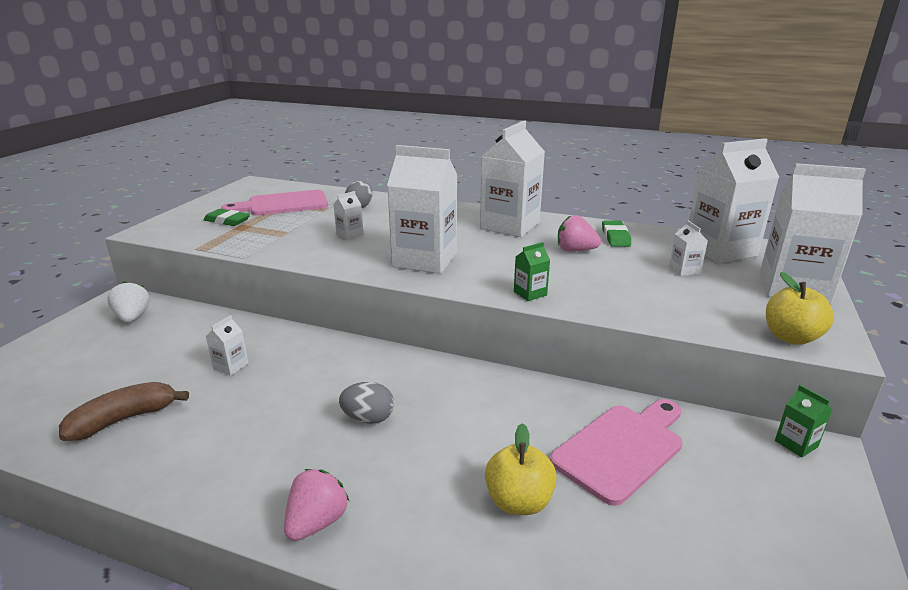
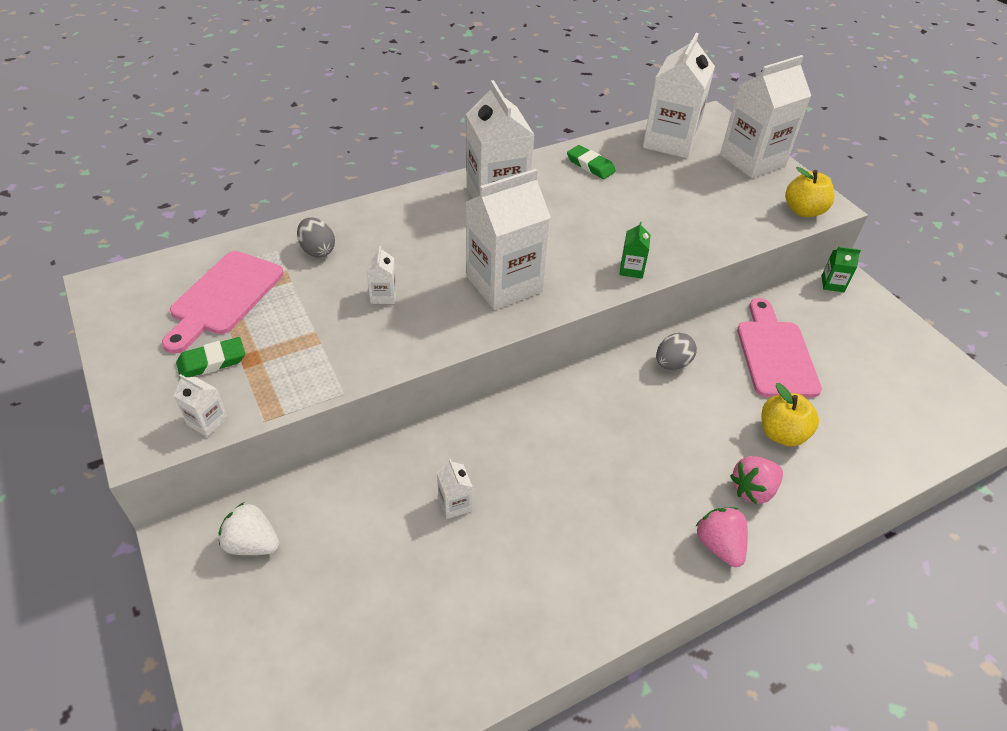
camera: 50 degrees left, 20 degrees up
brown banana [59,382,189,441] -> none
grey egg [339,382,394,424] -> grey egg moved to [656,333,697,370]
pink strawberry [558,215,601,252] -> pink strawberry moved to [730,456,783,504]
white carton [669,220,708,276] -> white carton moved to [174,374,228,437]

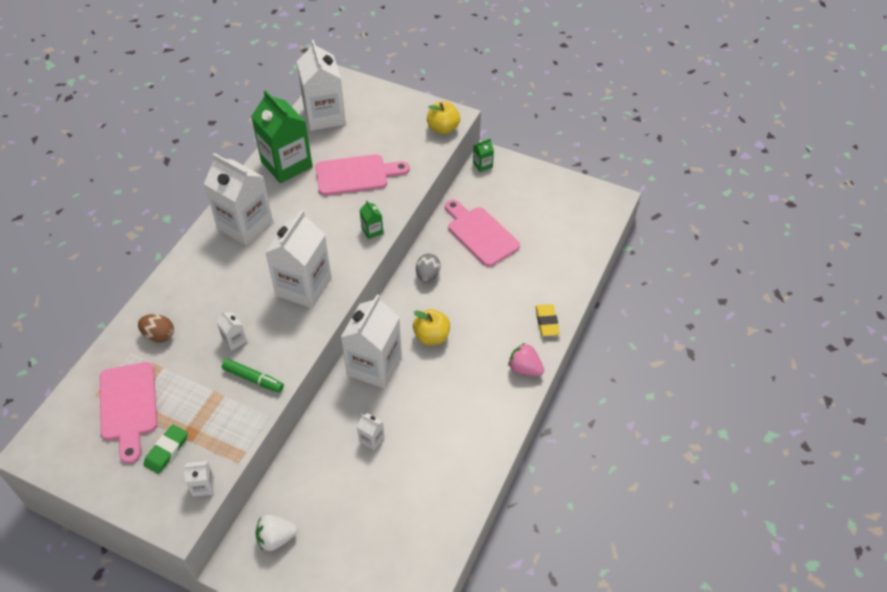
camera: 35 degrees left, 5 degrees up
grey egg [297,217,335,257] -> brown egg [138,314,174,343]
green eraser [567,145,616,179] -> green carton [251,90,313,183]
white carton [720,55,811,178] -> white carton moved to [341,294,402,389]
pink strawberry [730,456,783,504] -> none
yellow apple [762,383,819,446] -> yellow apple moved to [413,309,450,345]
none -> green marker [222,359,284,392]
none -> pink cutting board [316,154,410,196]
none -> yellow eraser [536,304,560,336]

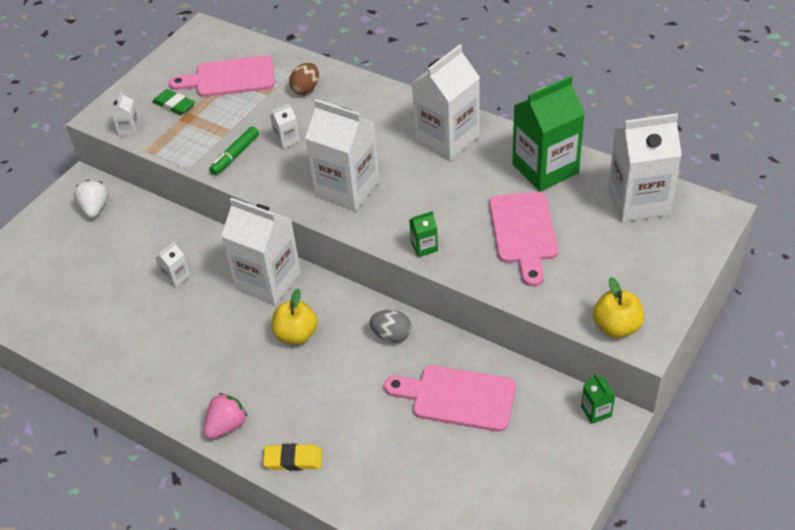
camera: 100 degrees right, 5 degrees down
pink cutting board [445,199,520,267] -> pink cutting board turned 135 degrees counterclockwise [384,365,516,432]

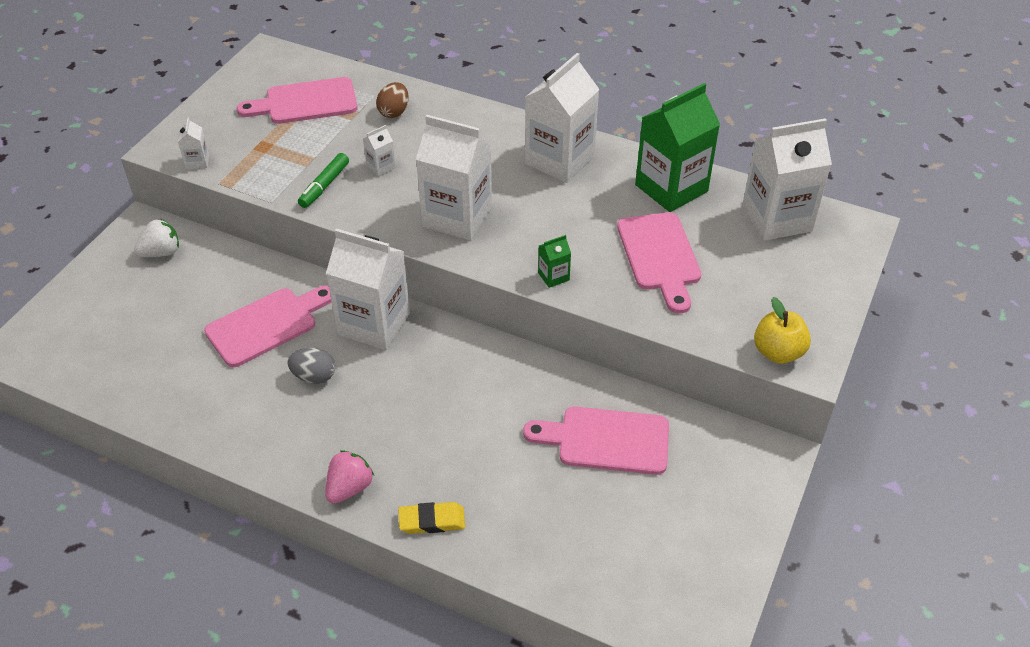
camera: 10 degrees left, 0 degrees up
white strawberry [74,180,109,218] -> white strawberry turned 75 degrees clockwise [134,219,179,257]
green eraser [152,89,195,115] -> none
white carton [155,242,190,288] -> pink cutting board [204,286,332,367]
yellow apple [272,289,318,345] -> none
grey egg [369,310,412,342] -> grey egg moved to [287,348,335,384]
green carton [581,373,615,424] -> none

